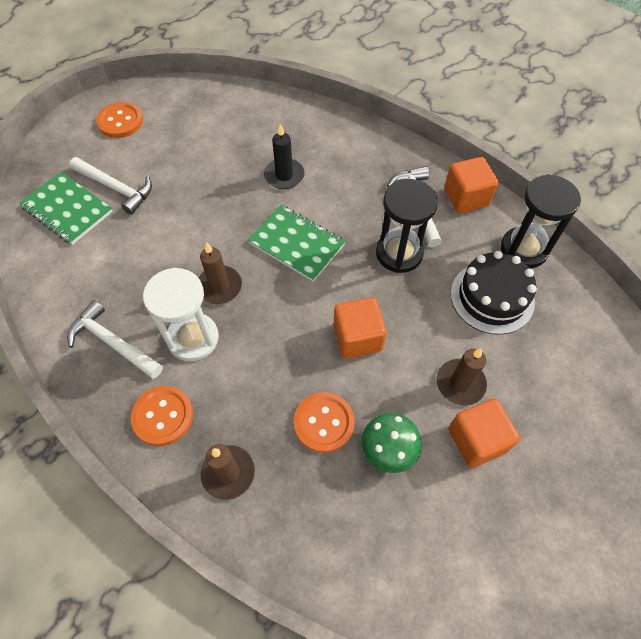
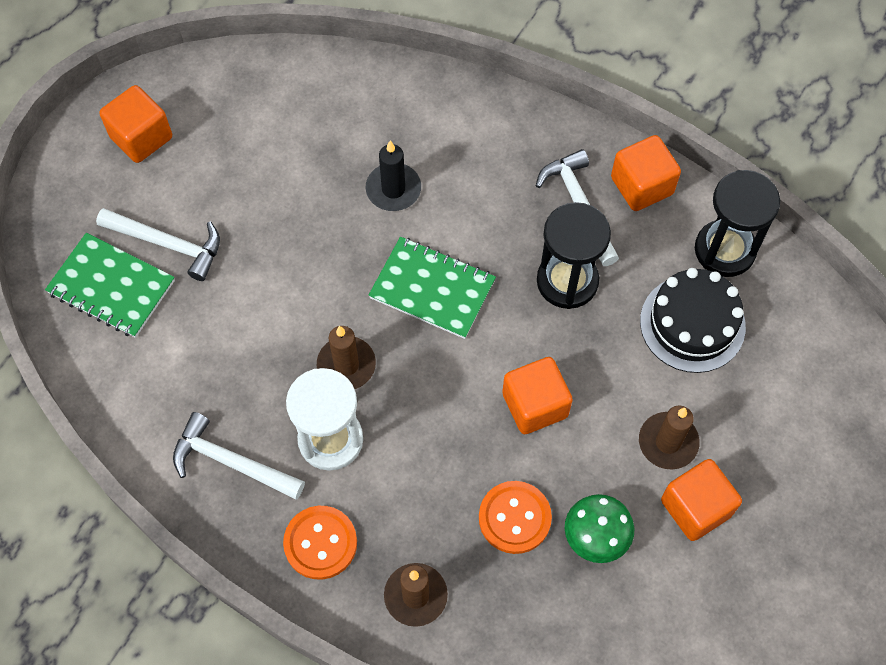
camera: 10 degrees left, 5 degrees up
orange button [96,102,143,138] -> orange cube [99,85,172,163]

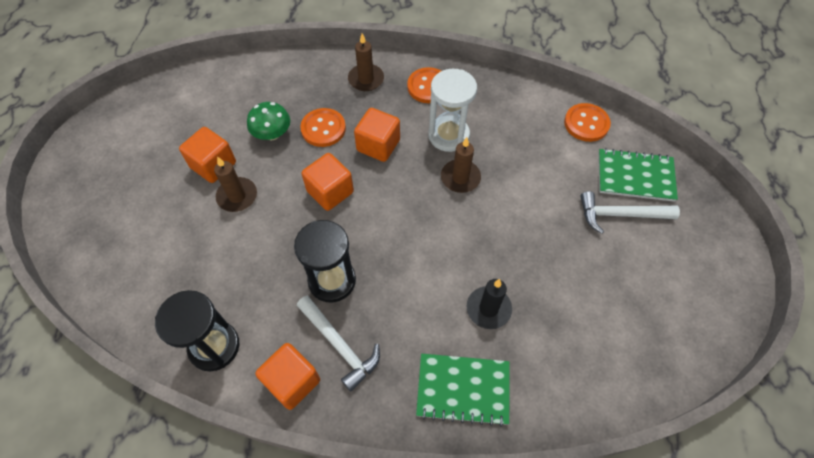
camera: 160 degrees right, 5 degrees down
orange cube [99,85,172,163] -> orange cube moved to [354,108,400,162]
white hammer [173,412,305,500] -> none
green notebook [368,237,496,339] -> green notebook moved to [416,354,510,427]
black cake [640,268,746,373] -> none
none -> orange button [564,103,611,142]

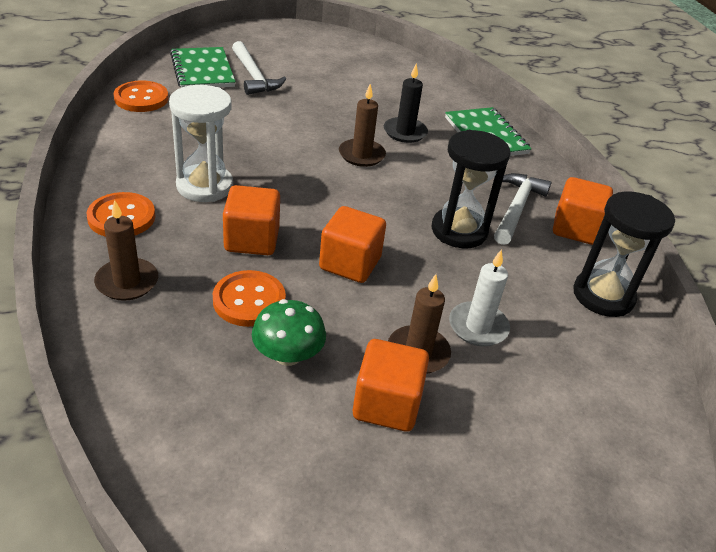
camera: 120 degrees left, 20 degrees down
brown candle [441,137,481,193] -> brown candle moved to [339,84,386,167]
none -> white candle [449,249,510,347]

